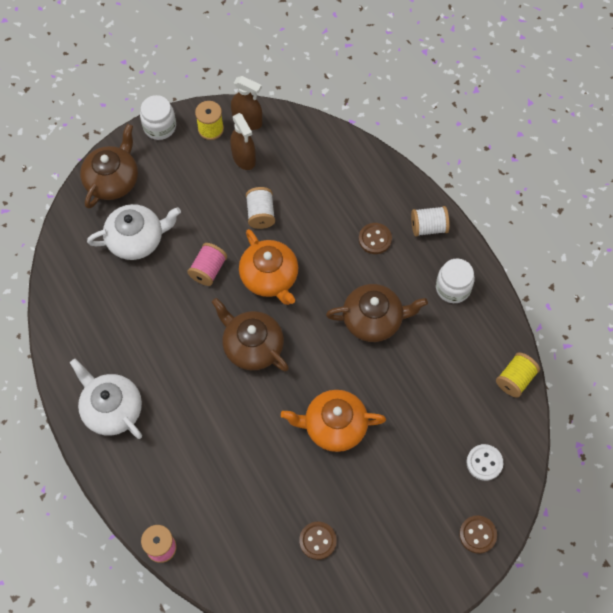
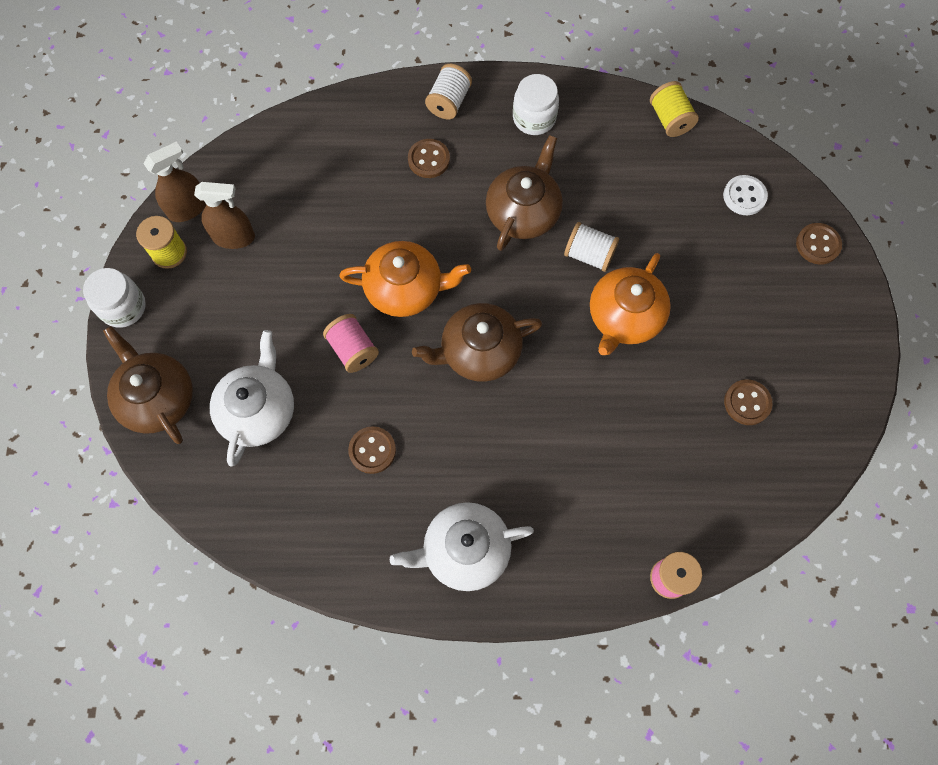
camera: 60 degrees left, 5 degrees up
white spool [246,187,275,229] -> white spool moved to [564,222,619,272]
none -> brown button [348,426,396,474]

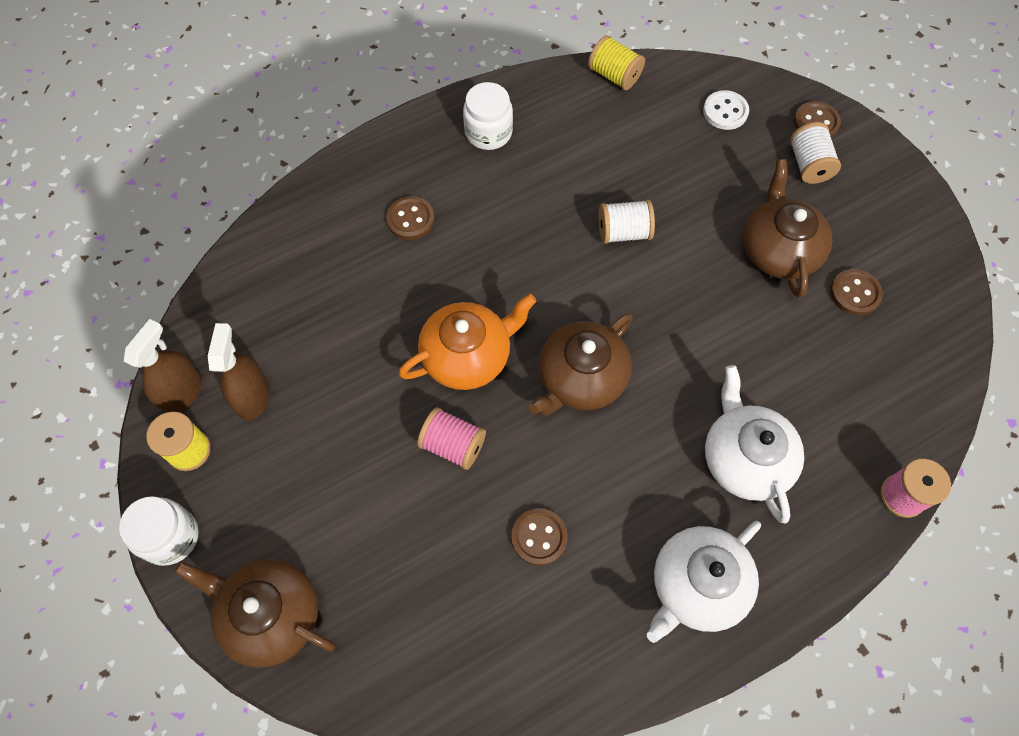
camera: 30 degrees left, 5 degrees down
brown spray bottle [194,182,255,249] -> brown spray bottle turned 60 degrees counterclockwise [208,323,269,421]
white teapot [210,330,294,467] -> white teapot moved to [705,365,804,523]
white spool [425,64,472,119] -> white spool moved to [790,122,841,184]
brown teapot [486,135,563,251] -> brown teapot moved to [743,159,832,298]
orange teapot [590,253,671,355] -> none

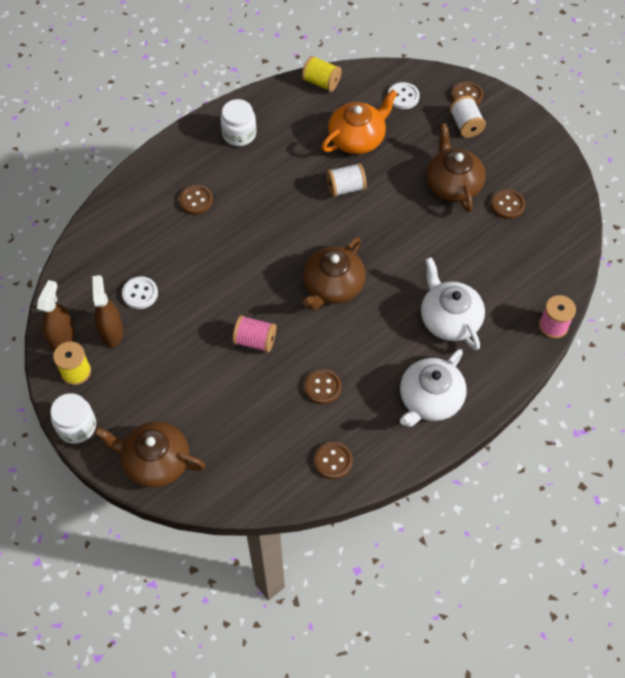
camera: 10 degrees left, 5 degrees down
orange teapot [399,294,537,390] -> orange teapot moved to [322,90,398,154]
none -> white button [122,276,158,309]
none -> brown button [314,442,353,480]

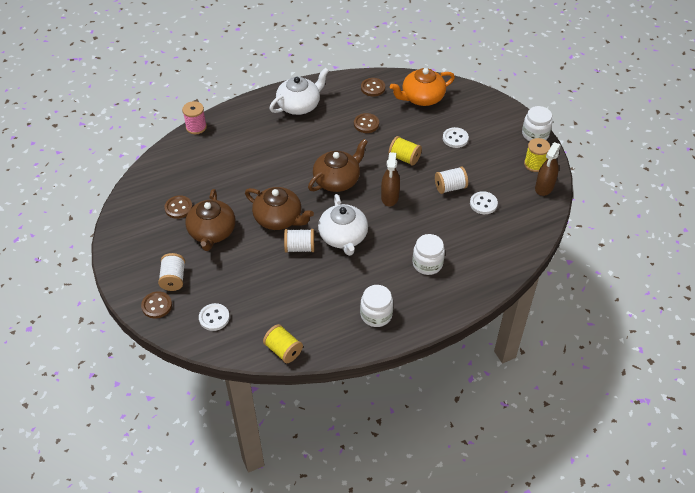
camera: 165 degrees left, 10 degrees down
brown spray bottle [92,275,123,347] -> brown spray bottle moved to [381,152,400,206]
brown teapot [94,421,205,488] -> brown teapot moved to [245,187,314,230]
brown button [179,185,213,215] -> white jar [413,234,445,275]
pink spool [233,315,276,353] -> yellow spool [389,136,422,166]
orange teapot [322,90,398,154] -> orange teapot moved to [390,68,455,106]
white teapot [421,257,485,351] -> white teapot moved to [318,194,368,256]
none -> white spool [435,167,468,194]
none -> white button [443,127,469,148]

